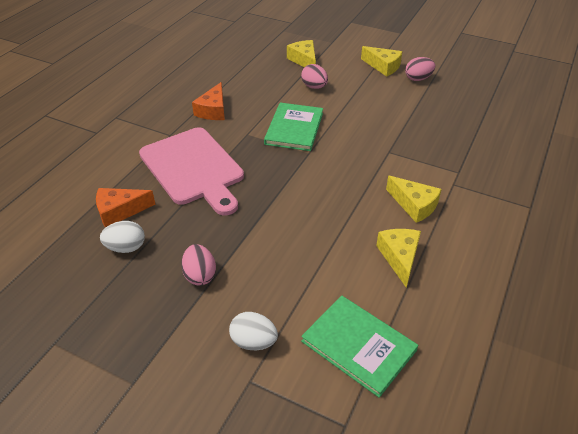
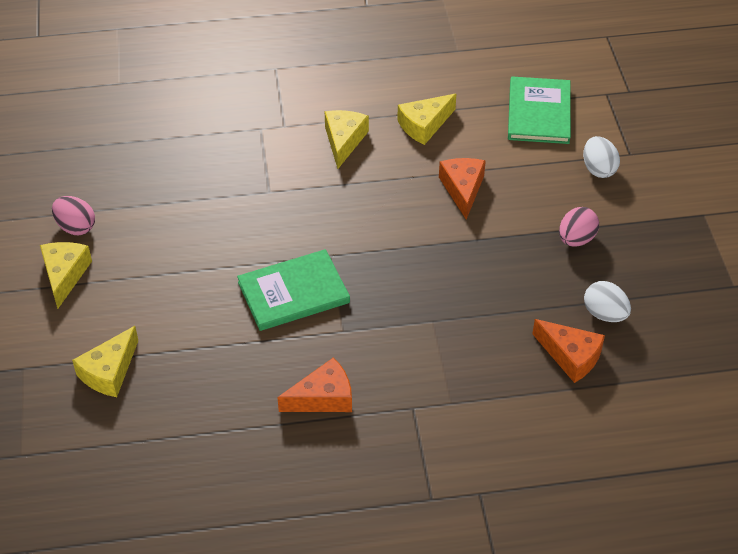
camera: 125 degrees left, 5 degrees up
pink cutting board [139,127,244,215] -> none
pink egg [301,64,328,89] -> none
none -> orange cheese [439,158,486,220]

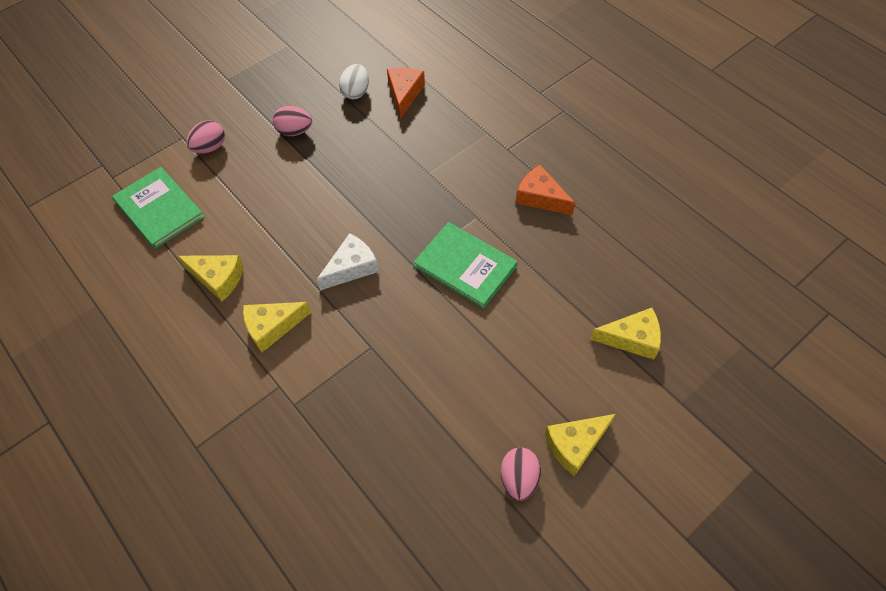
camera: 120 degrees left, 10 degrees up
orange cheese [439,158,486,220] -> none
green book [508,76,571,144] -> green book turned 75 degrees clockwise [112,167,205,249]
white egg [583,136,620,178] -> pink egg [186,120,225,154]
none -> white cheese [317,233,379,290]

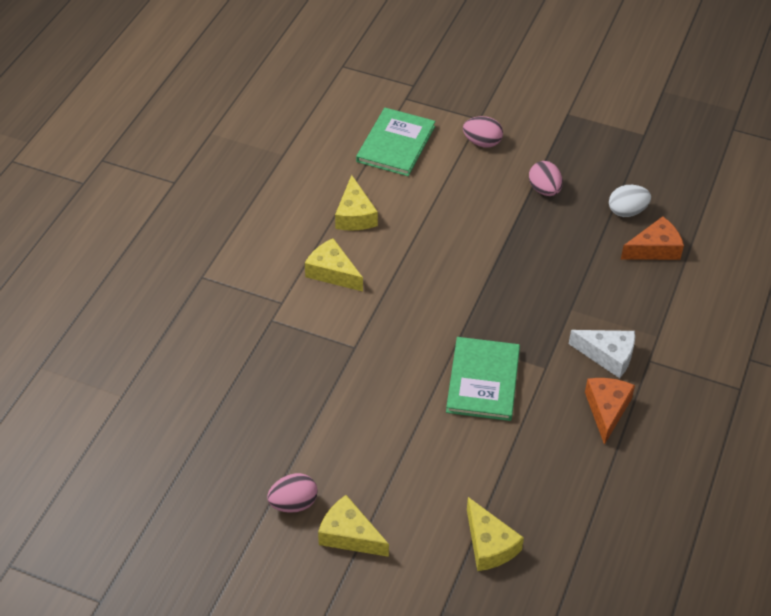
camera: 60 degrees right, 10 degrees down
white cheese [317,233,379,290] -> white cheese moved to [569,330,635,378]

